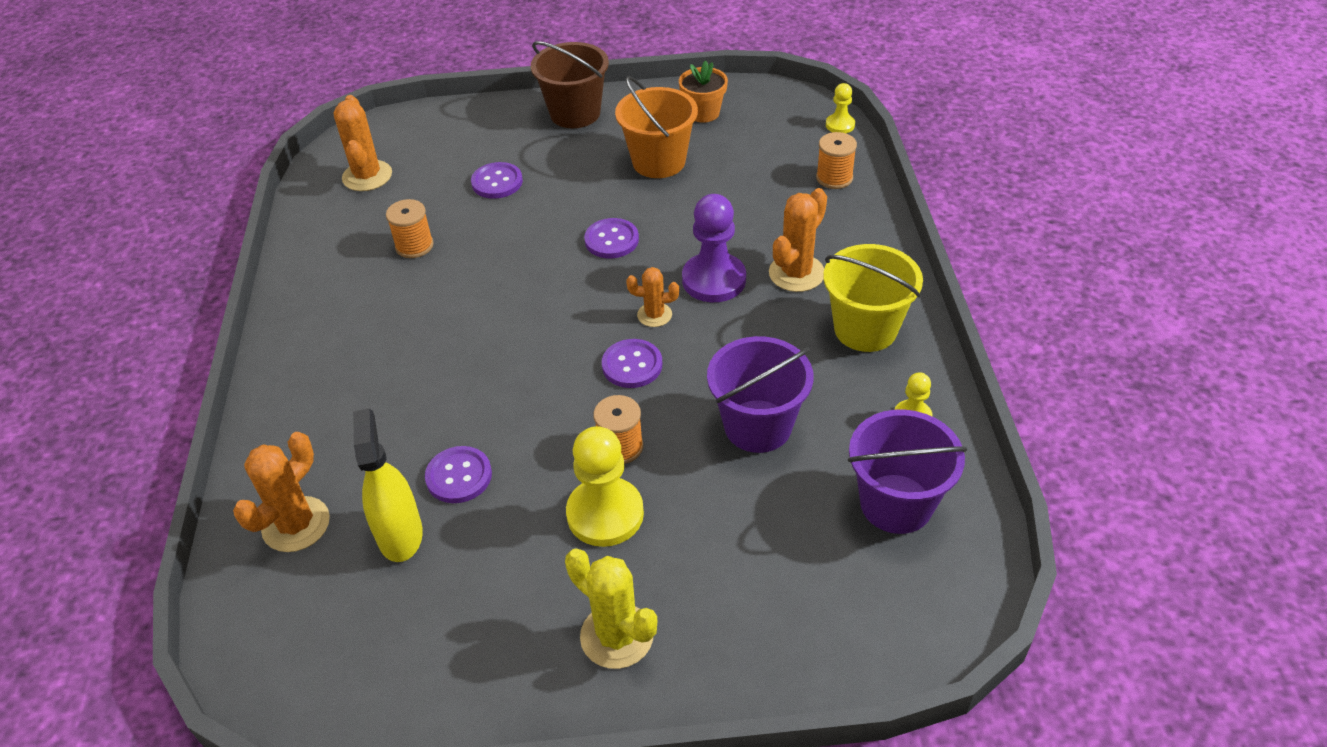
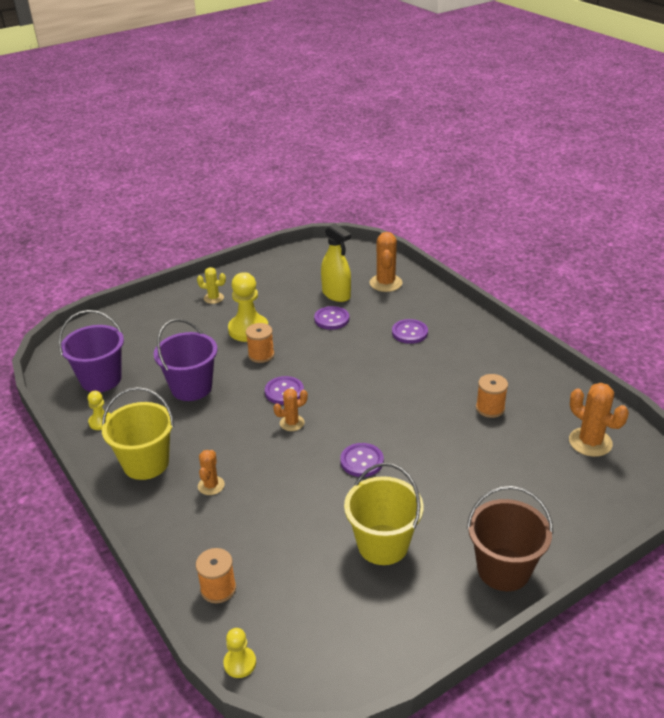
camera: 150 degrees right, 10 degrees down
purple button [471,162,523,199] -> purple button moved to [392,319,428,344]
yellow cactus [565,548,657,669] -> yellow cactus [197,267,226,304], size x0.61
orange bucket [615,76,698,178] -> yellow bucket [344,463,424,565]
orange flower pot [679,61,728,123] -> none
purple pawn [682,194,746,302] -> none
orange cactus [769,188,827,292] -> orange cactus [198,450,225,495], size x0.61

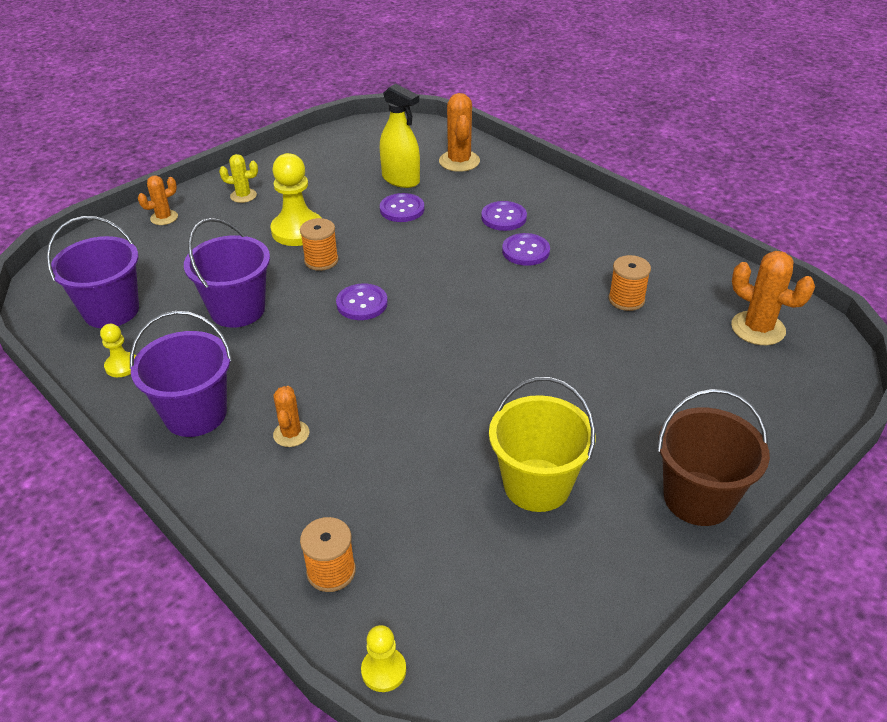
camera: 10 degrees left, 5 degrees up
yellow bucket [102,387,174,480] -> purple bucket [130,311,232,437]
orange cactus [273,389,308,431] -> orange cactus moved to [138,175,178,225]
purple button [340,443,384,477] -> purple button moved to [502,233,550,266]

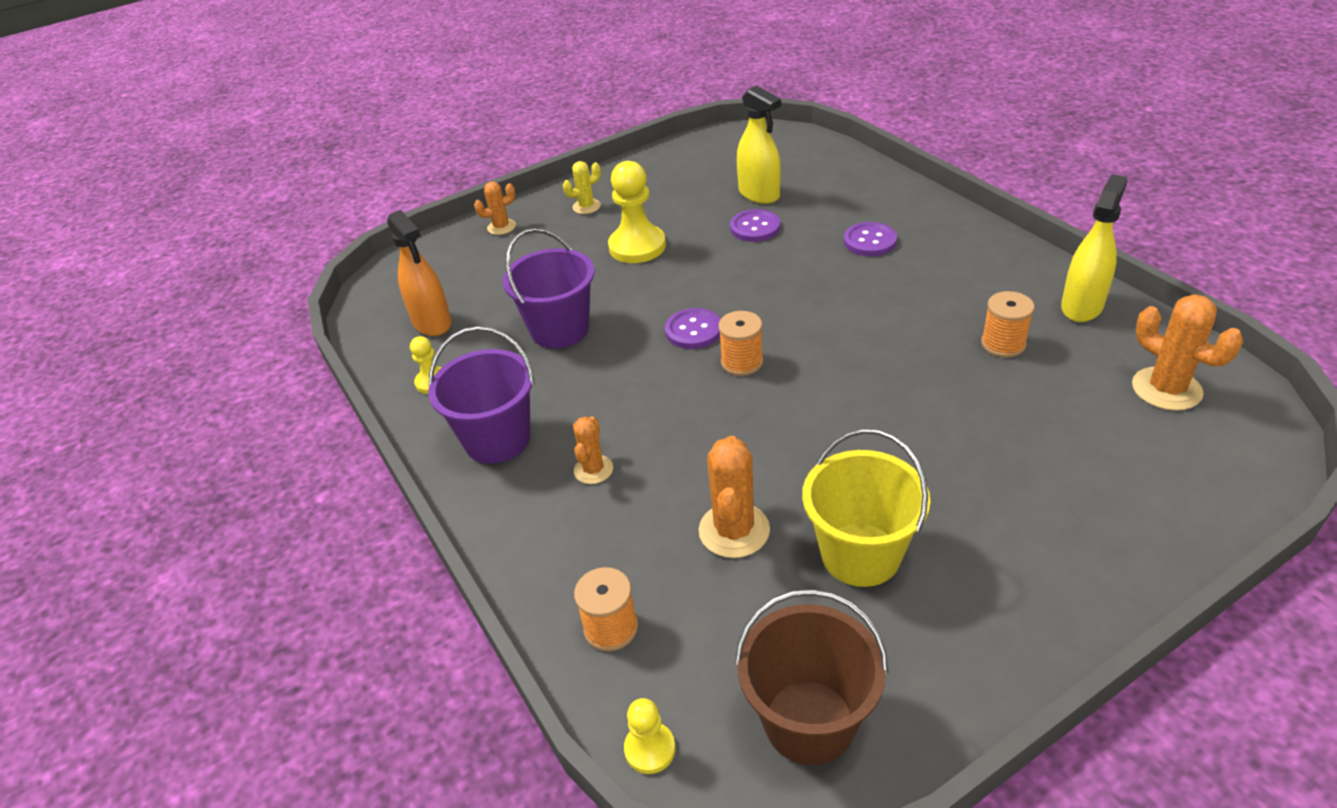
camera: 15 degrees right, 0 degrees up
purple bucket [46,216,139,328] -> orange spray bottle [387,210,452,336]
yellow cactus [219,154,258,203] -> yellow cactus turned 45 degrees counterclockwise [563,161,601,214]
orange spool [300,218,339,271] -> orange spool moved to [718,311,763,376]
orange cactus [439,93,480,172] -> orange cactus moved to [699,436,770,558]
purple button [502,233,550,266] -> none
brown bucket [657,389,770,526] -> brown bucket moved to [735,589,888,765]
none -> yellow spray bottle [1061,174,1128,322]

